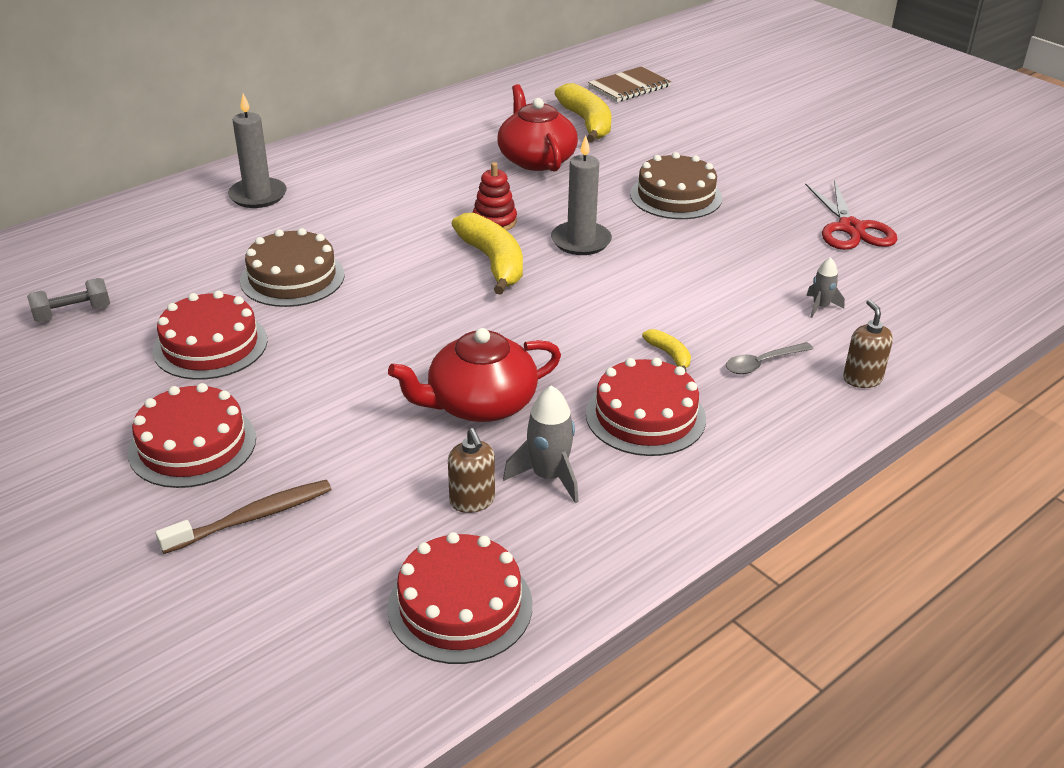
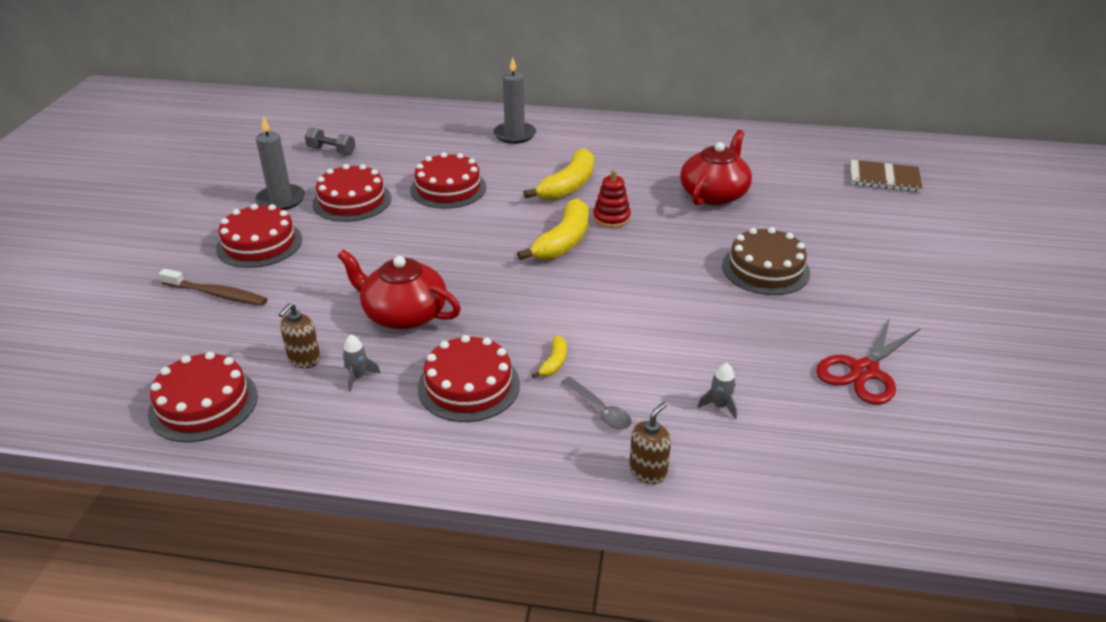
camera: 50 degrees right, 0 degrees up
brown cake [240,228,344,307] -> red cake [410,152,486,209]
grey rocket [503,385,578,504] -> grey rocket [343,334,381,392], size x0.61
grey candle [551,135,612,255] -> grey candle moved to [255,116,305,210]
yellow banana [555,83,612,142] -> yellow banana moved to [523,148,594,200]
grey spoon [726,342,813,374] -> grey spoon turned 150 degrees counterclockwise [562,377,632,430]

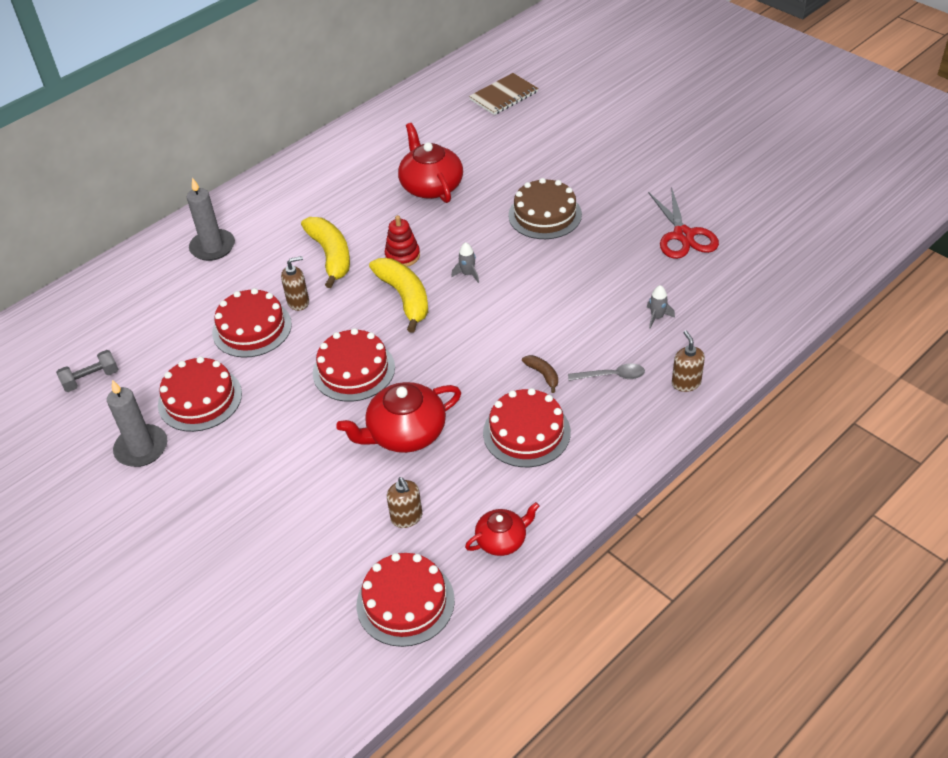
camera: 50 degrees left, 10 degrees up
brown toothbrush [159,269,267,306] -> none
red cake [216,204,302,268] -> red cake moved to [313,328,395,402]
grey rocket [343,334,381,392] -> grey rocket moved to [451,242,479,283]
yellow banana [532,336,567,378] -> brown banana [522,355,558,393]
none -> brown soap dispenser [281,256,309,311]
none -> red teapot [465,502,540,556]

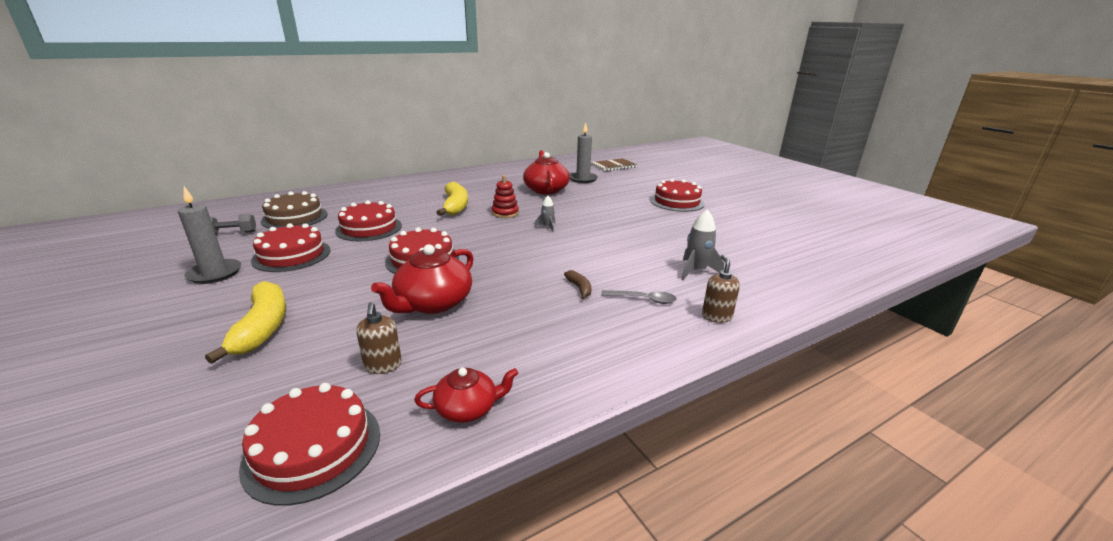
camera: 10 degrees right, 20 degrees down
grey candle [187,178,235,261] -> grey candle moved to [569,123,598,183]
brown soap dispenser [281,256,309,311] -> none
red teapot [336,382,461,453] -> red teapot turned 45 degrees counterclockwise [371,244,474,314]
yellow banana [369,258,428,333] -> yellow banana moved to [205,281,286,364]
red cake [483,388,571,467] -> red cake moved to [650,179,705,212]
brown cake [508,178,582,239] -> brown cake moved to [261,191,328,229]
grey rocket [647,285,675,329] -> grey rocket [681,209,724,280], size x1.64
red scissors [648,187,719,259] -> none

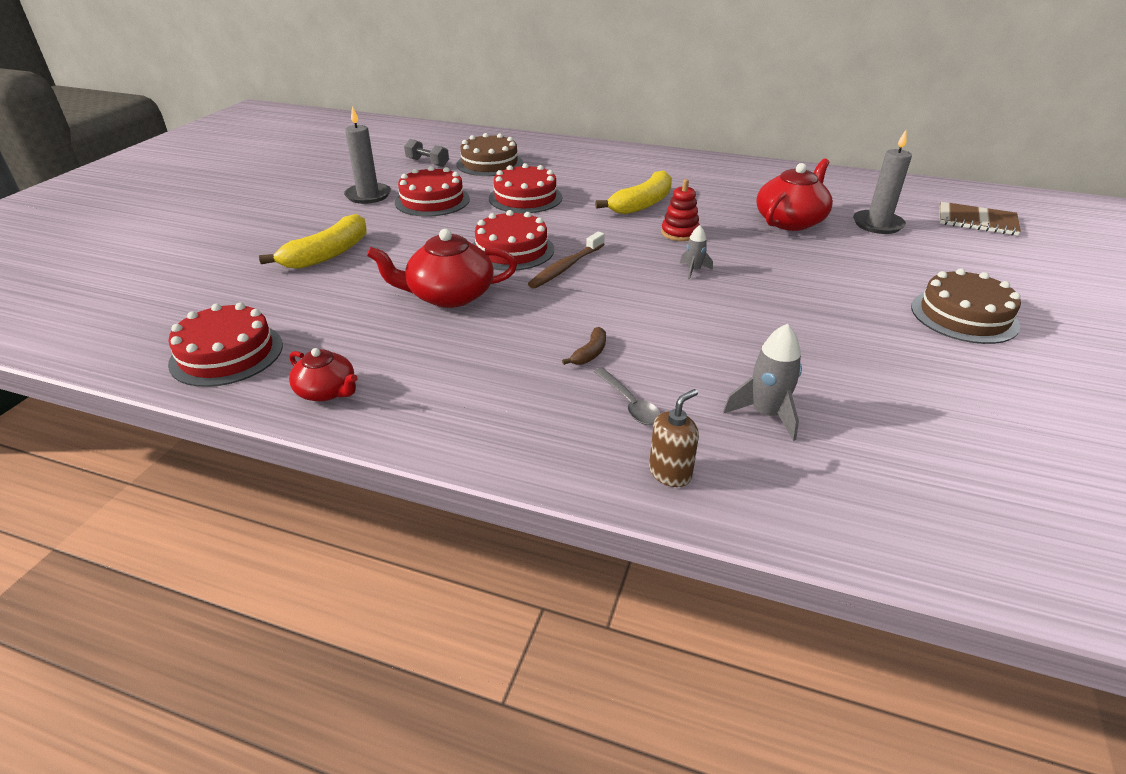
camera: 50 degrees right, 10 degrees up
brown soap dispenser [356,302,402,374] -> none
red cake [650,179,705,212] -> brown cake [911,268,1021,344]
none -> brown toothbrush [528,232,605,289]

